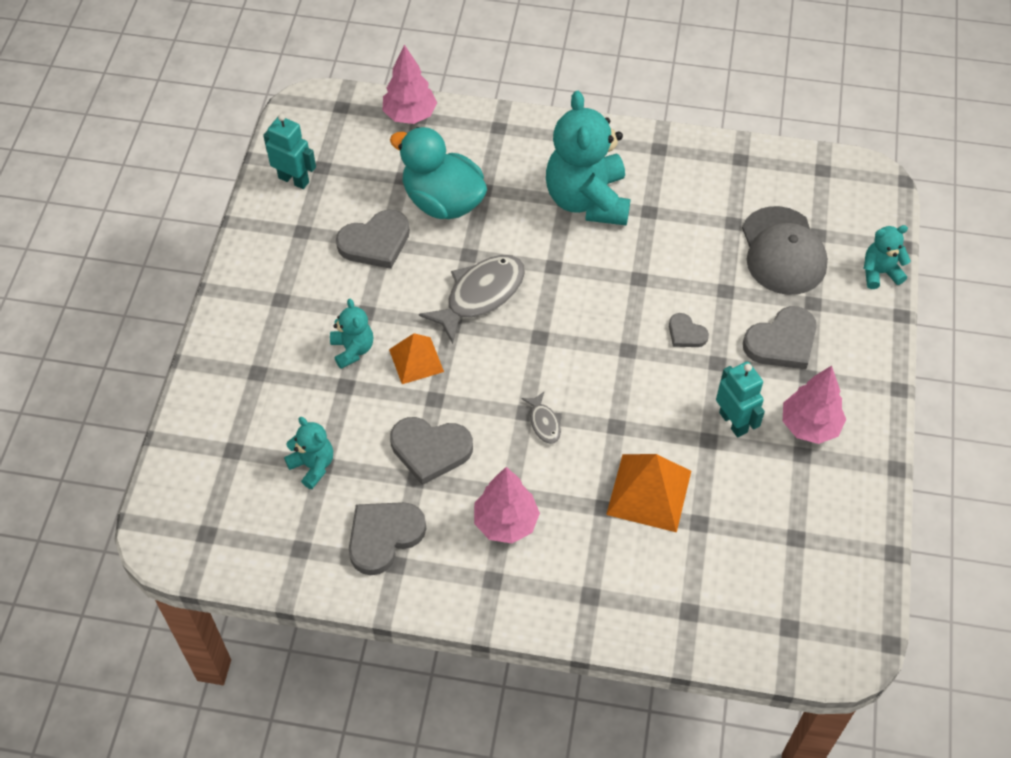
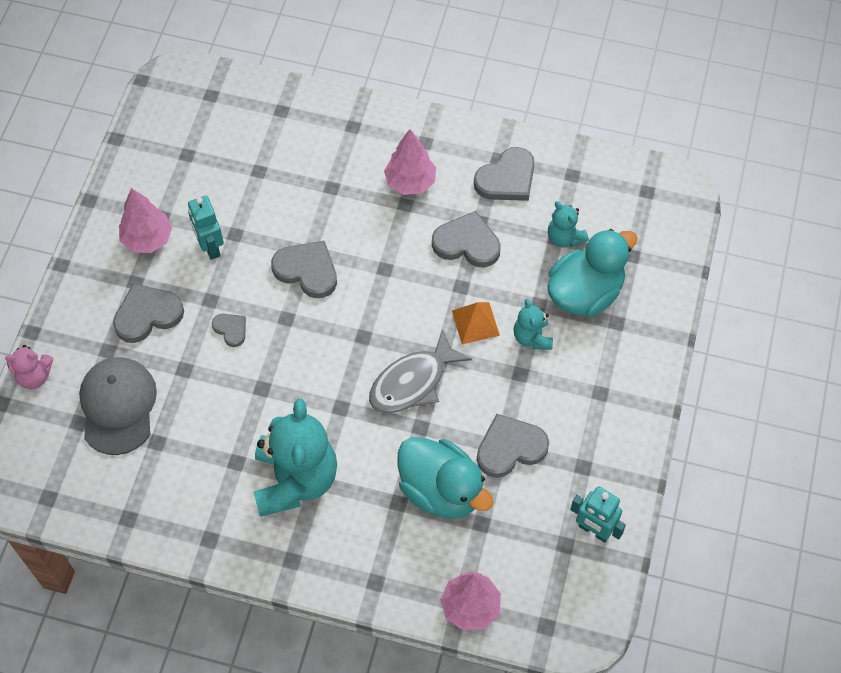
camera: 175 degrees left, 5 degrees up
grey fish [522,392,562,444] -> none
orange pyramid [606,454,691,533] -> none
turquoise teddy bear [863,225,911,289] -> pink teddy bear [5,345,53,389]
none -> grey heart [271,241,337,298]
none -> turquoise duck [547,229,637,317]

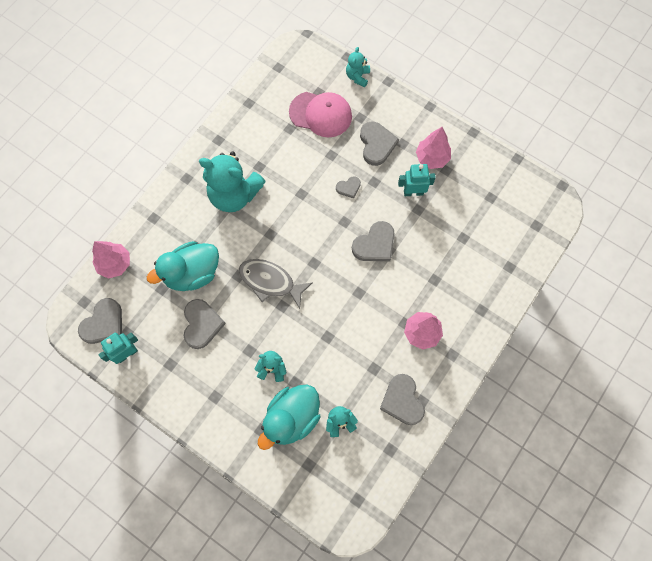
camera: 110 degrees right, 10 degrees up
pink teddy bear [5,345,53,389] -> turquoise teddy bear [346,47,370,87]
grey cap [79,357,157,455] -> pink cap [289,92,352,138]
grey fish [369,329,472,413] -> grey fish turned 45 degrees counterclockwise [239,259,313,309]
grey heart [432,211,501,267] -> grey heart moved to [78,298,122,344]
orange pyramid [452,302,500,344] -> none
turquoise duck [547,229,637,317] -> turquoise duck turned 60 degrees clockwise [258,385,320,450]

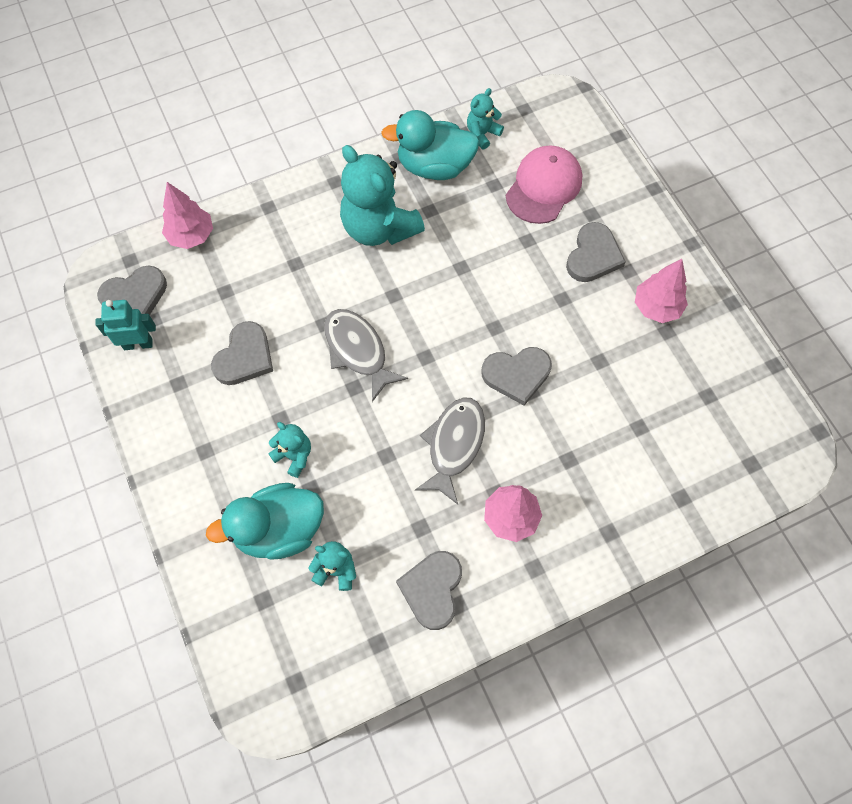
camera: 30 degrees right, 5 degrees down
turquoise duck [147,241,219,291] -> turquoise duck moved to [381,110,480,180]
pink cap [289,92,352,138] -> pink cap turned 105 degrees counterclockwise [506,146,582,224]
grey heart [336,176,361,198] -> none
turquoise teddy bear [346,47,370,87] -> turquoise teddy bear moved to [467,88,504,150]
turquoise robot [398,164,436,196] -> none
none -> grey fish [415,397,485,505]

